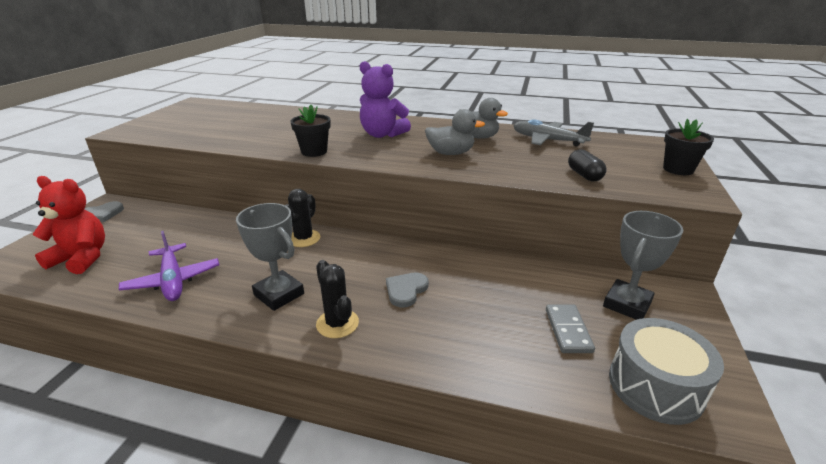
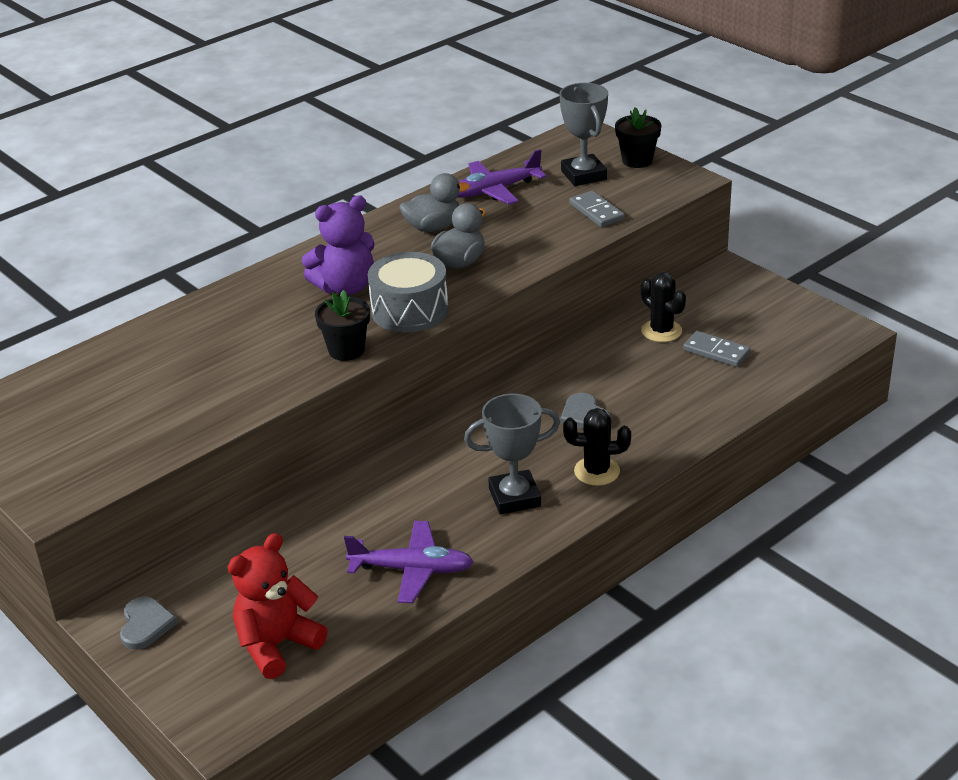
camera: 55 degrees left, 5 degrees up
black cactus [285,189,320,247] -> black cactus moved to [641,272,686,342]
grey plane [513,119,594,146] -> purple plane [458,149,546,205]
black capsule [568,149,607,181] -> grey domino [569,191,625,227]
grey trophy [603,211,683,320] -> grey trophy moved to [559,83,608,186]
grey drum [609,318,724,425] -> grey drum moved to [368,252,448,332]

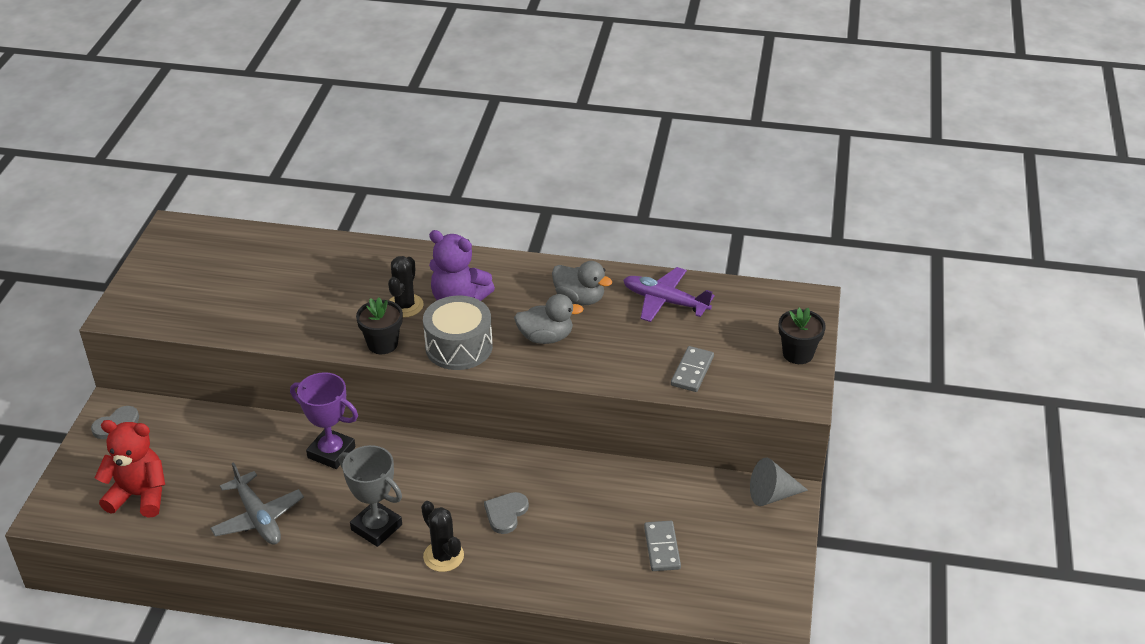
camera: 50 degrees right, 5 degrees up
purple plane [344,521,474,603] -> grey plane [210,462,304,545]
grey trophy [559,83,608,186] -> none
black cactus [641,272,686,342] -> black cactus moved to [388,256,424,318]
none -> purple trophy [290,372,358,469]
none -> grey cone [750,457,808,506]

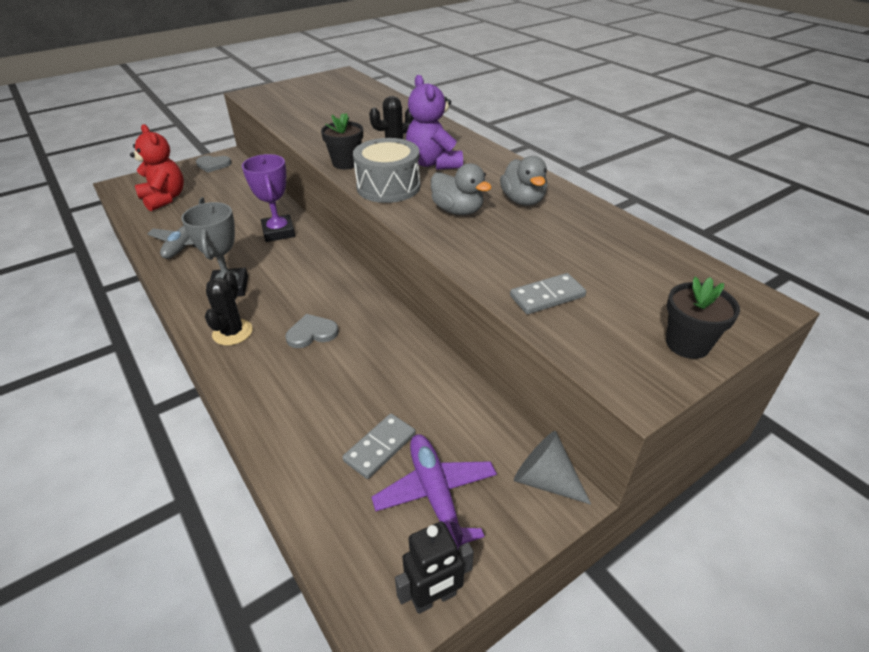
camera: 45 degrees right, 0 degrees up
purple plane [623,267,715,322] -> purple plane moved to [371,434,497,548]
none -> black robot [395,521,474,614]

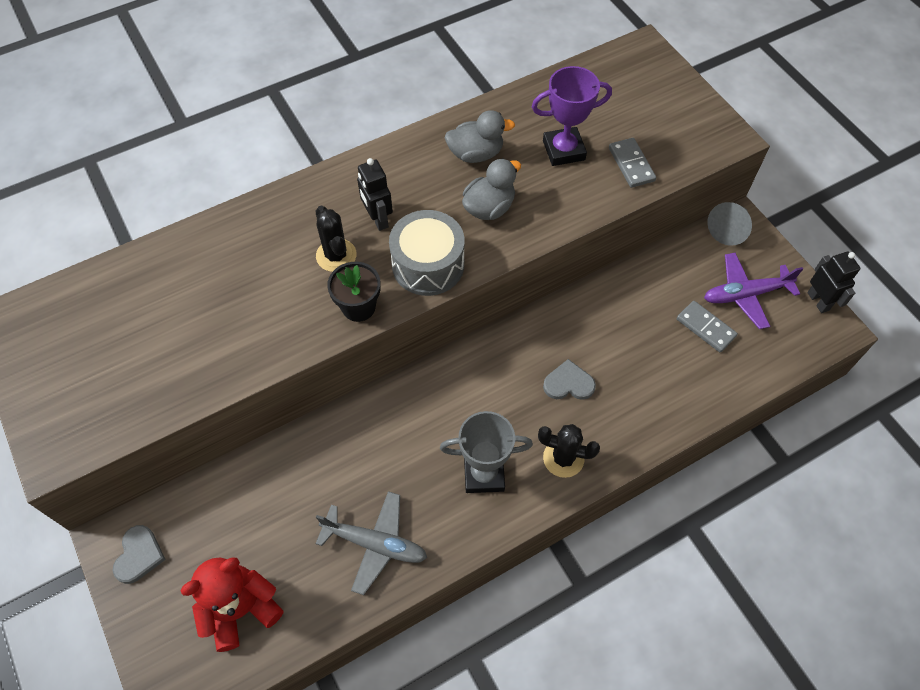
camera: 85 degrees left, 20 degrees up
purple trophy [242,154,295,242] -> purple trophy moved to [532,66,612,166]
grey heart [285,314,339,348] -> grey heart turned 105 degrees clockwise [543,359,596,400]
purple teddy bear [406,75,463,170] -> black robot [357,158,393,231]
black flower pot [666,277,740,359] -> none

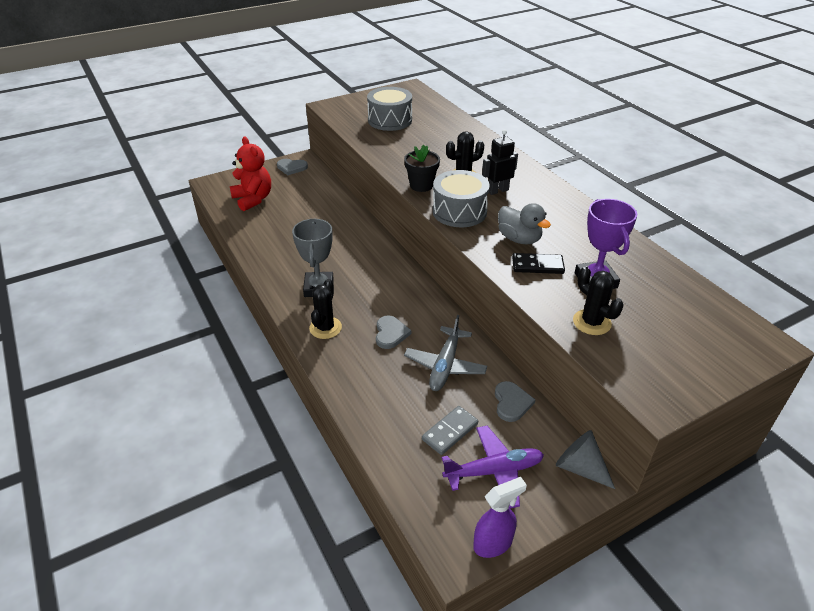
camera: 90 degrees right, 20 degrees down
grey plane [316,491,427,595] -> grey plane moved to [404,315,487,391]
grey duck [445,110,515,163] -> none
grey domino [609,138,656,188] -> black cactus [573,267,624,335]
purple plane [704,253,803,329] -> purple plane turned 90 degrees clockwise [442,426,544,509]
black robot [807,252,861,313] -> purple spray bottle [473,477,527,558]
none -> grey drum [367,87,412,131]
none -> grey heart [495,381,535,422]
none -> black domino [512,253,565,274]

